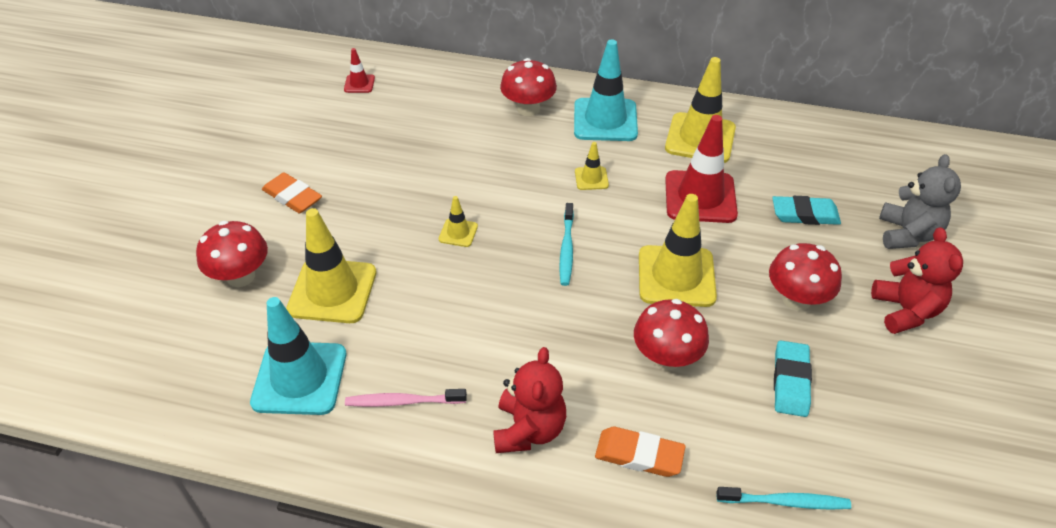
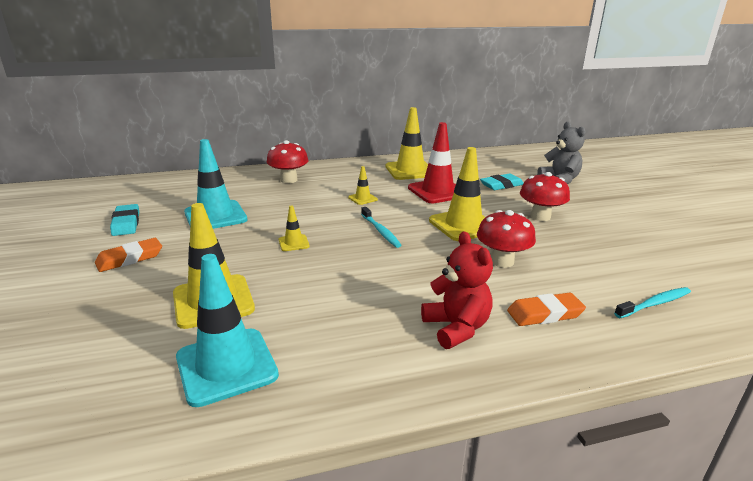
camera: 30 degrees left, 20 degrees down
red mushroom [196,221,268,287] -> none
orange eraser [262,172,322,213] -> orange eraser turned 45 degrees counterclockwise [95,238,162,272]
red traffic cone [344,48,375,93] -> none
pink toothbrush [345,389,467,407] -> none
turquoise traffic cone [574,39,638,141] -> turquoise traffic cone moved to [184,139,247,229]
turquoise eraser [774,340,812,417] -> turquoise eraser moved to [110,204,139,236]
red teddy bear [871,227,963,334] -> none

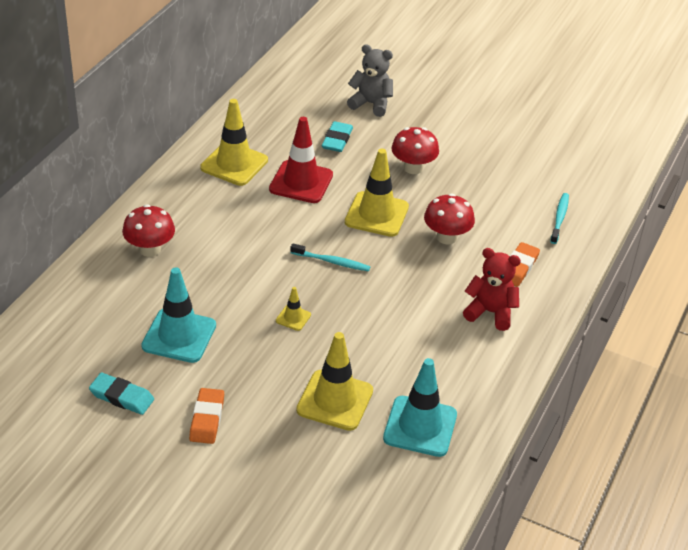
camera: 50 degrees left, 15 degrees up
yellow traffic cone [348,166,378,205] -> none

